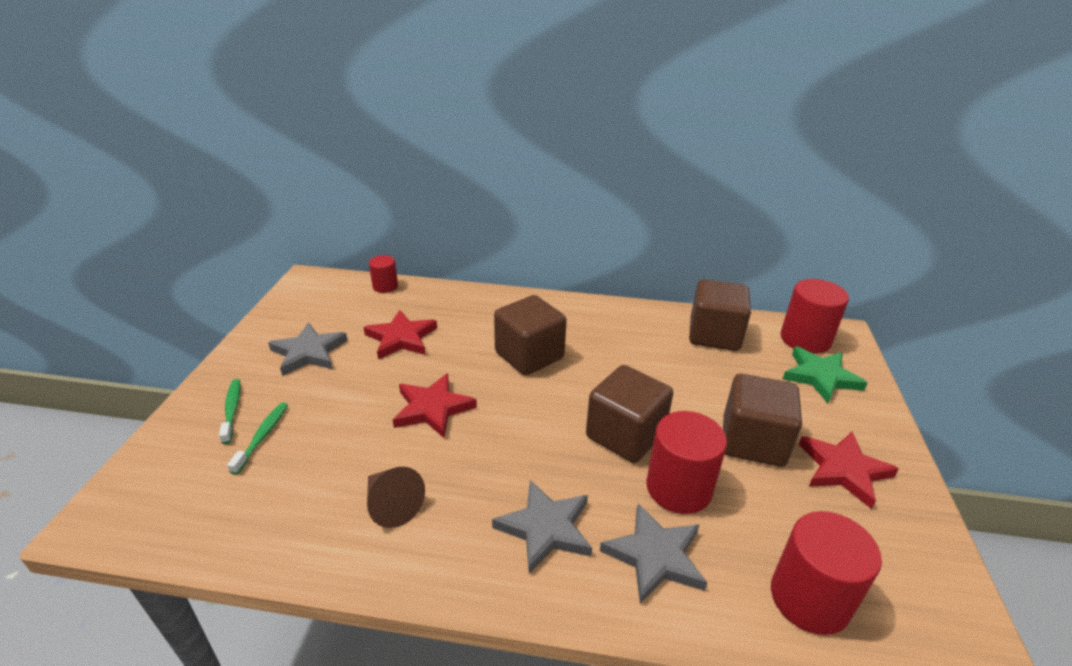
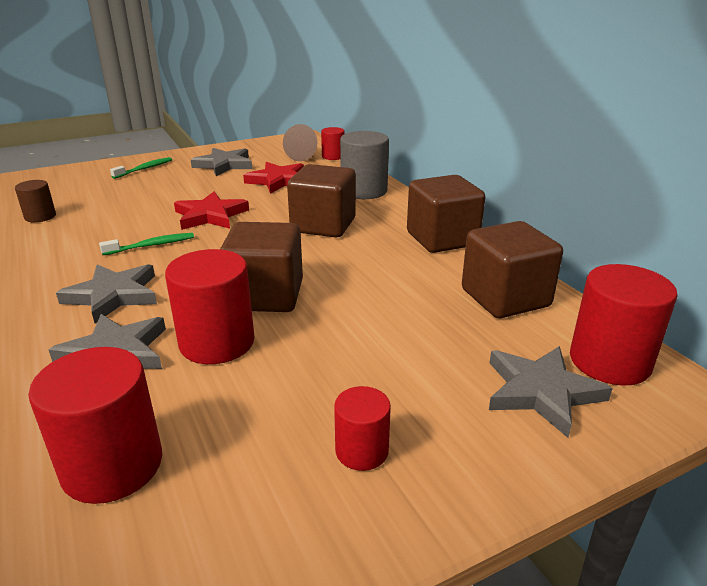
camera: 55 degrees right, 5 degrees down
green toothbrush [227,402,288,475] -> green toothbrush moved to [99,233,194,255]
brown cone [367,467,425,528] -> brown cone moved to [283,124,317,161]
brown cube [723,374,802,467] -> brown cube moved to [407,175,485,253]
green star [783,346,868,403] -> grey star [489,346,613,438]
red star [799,432,899,509] -> red cylinder [334,386,391,471]
none -> brown cylinder [15,180,56,222]
none -> grey cylinder [340,131,389,199]

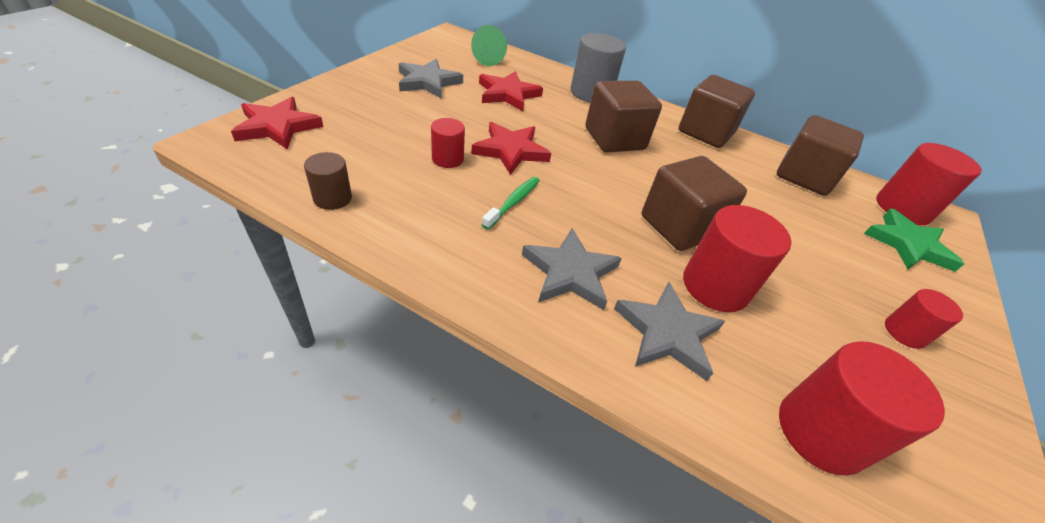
camera: 40 degrees left, 15 degrees up
green toothbrush [110,157,172,179] -> none
brown cone [283,124,317,161] -> green cone [471,25,507,66]
red cylinder [321,127,344,160] -> red cylinder moved to [431,118,465,168]
grey star [489,346,613,438] -> green star [864,208,964,272]
none -> red star [231,97,323,149]

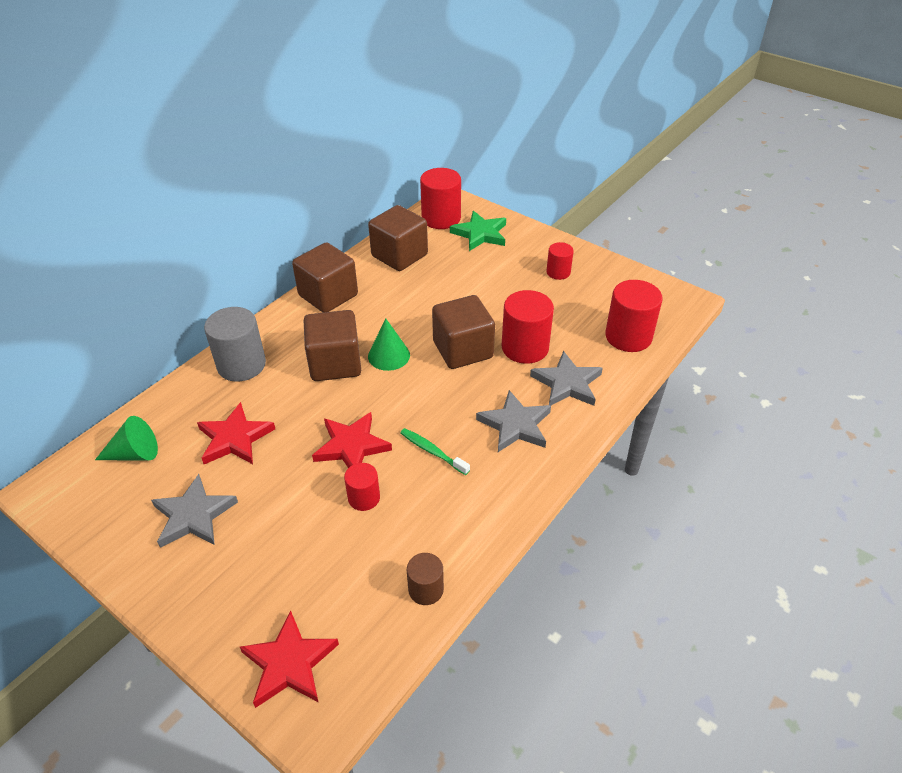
camera: 75 degrees left, 0 degrees up
none -> green cone [368,319,410,371]

